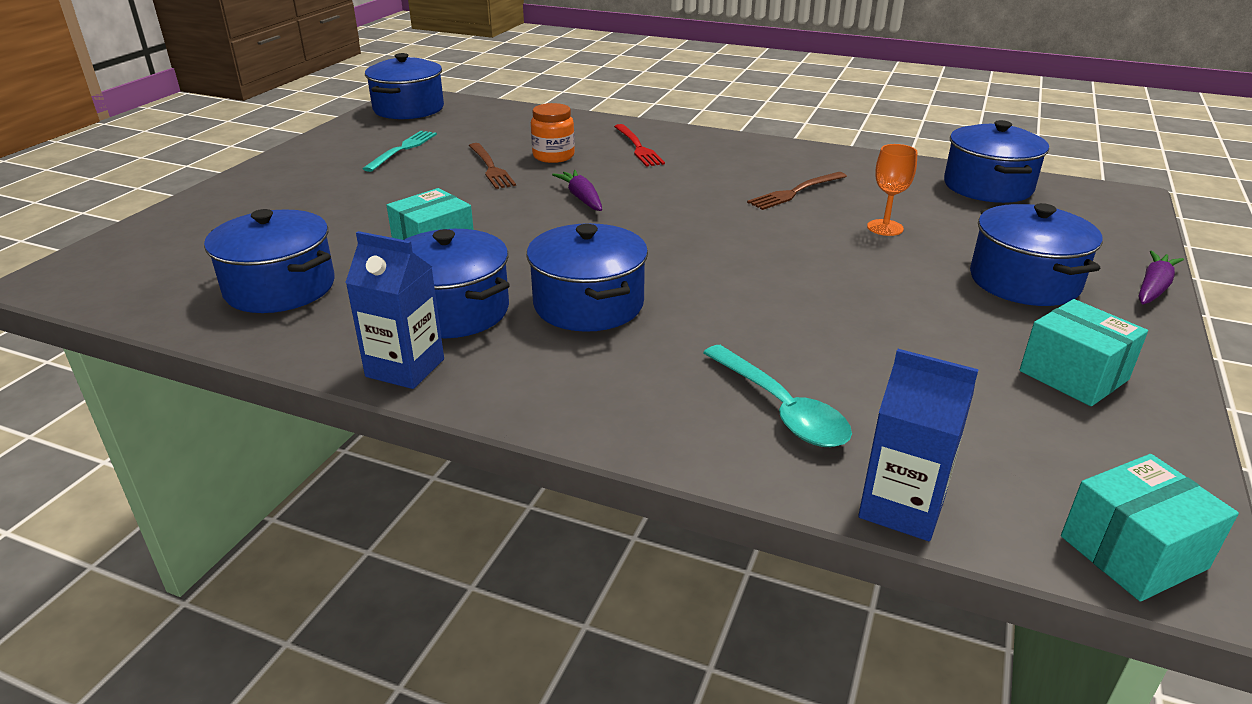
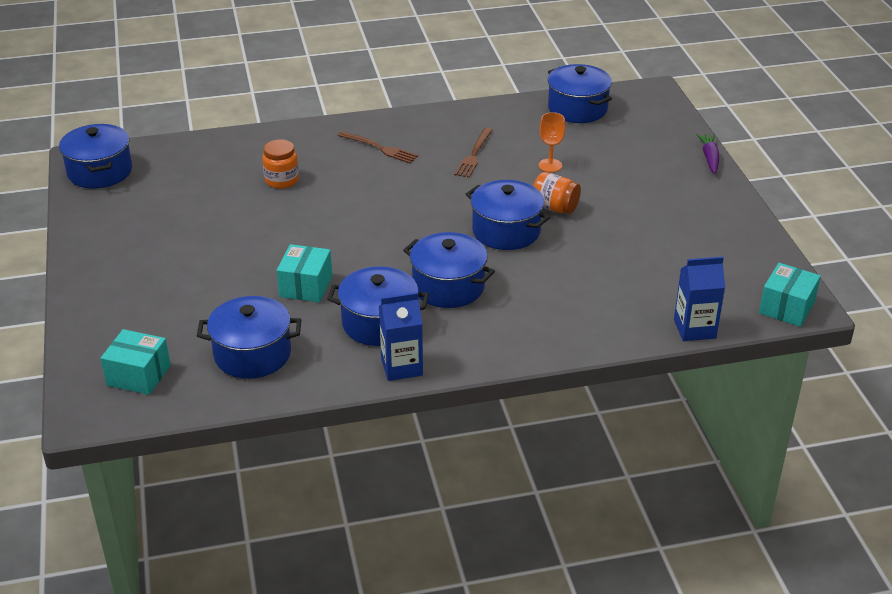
camera: 35 degrees left, 5 degrees up
turquoise fork [363,131,437,172] -> none
brown fork [469,143,516,189] -> brown fork moved to [338,131,418,163]
purple carrot [552,170,602,211] -> none
red fork [614,124,665,167] -> none
turquoise spoon [703,345,852,447] -> none
blue pot [970,203,1102,306] -> blue pot moved to [466,180,550,250]
turquoise box [1020,299,1148,406] -> turquoise box moved to [101,329,171,395]
none -> orange jar [533,172,581,214]

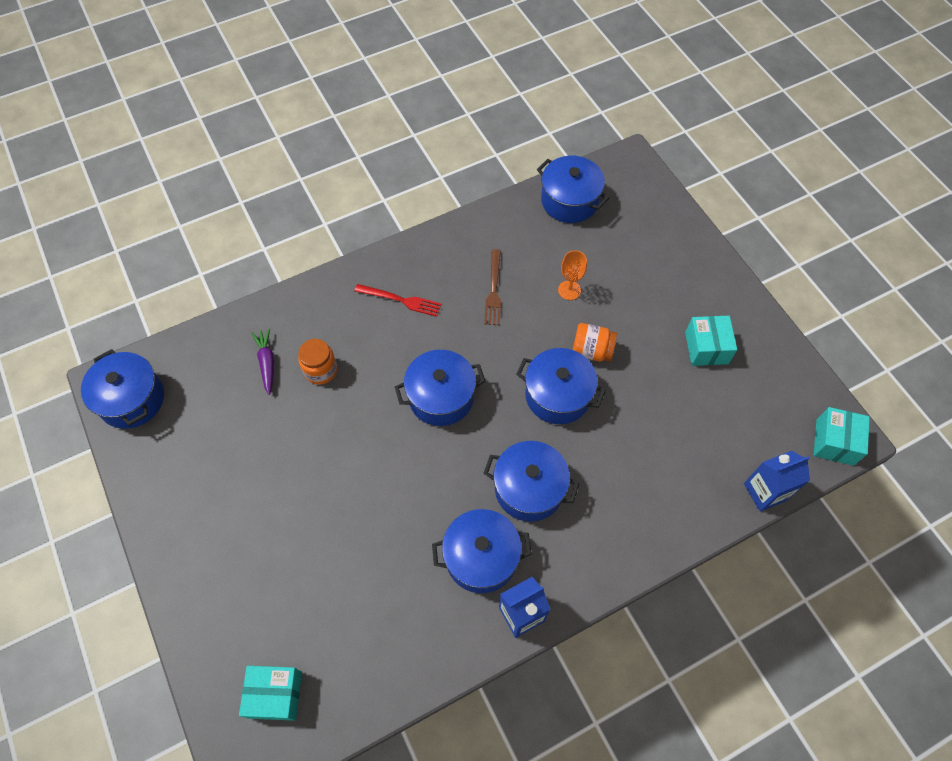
camera: 15 degrees left, 25 degrees up
blue pot [197,296,301,379] -> blue pot moved to [395,350,485,426]
turquoise box [276,244,332,302] -> turquoise box moved to [685,316,737,366]
brown fork [338,131,418,163] -> red fork [354,284,441,317]
purple carrot [696,134,719,174] -> purple carrot moved to [251,328,274,395]

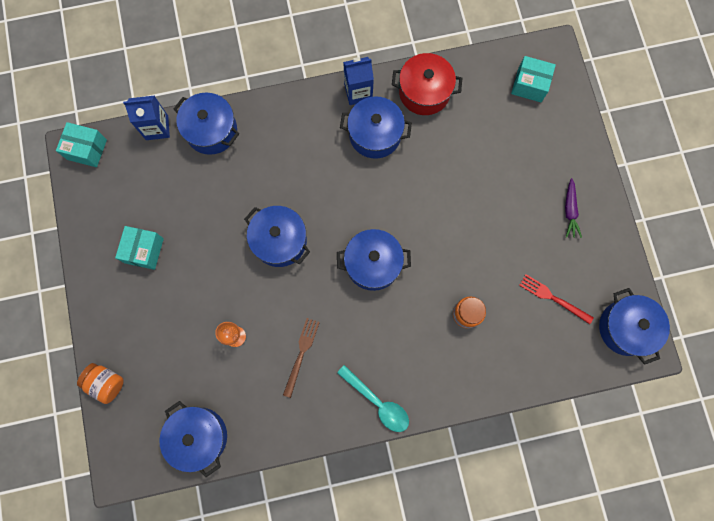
camera: 165 degrees left, 15 degrees up
purple carrot [251,328,274,395] -> purple carrot moved to [565,178,582,238]
red fork [354,284,441,317] -> red fork moved to [519,274,594,324]
blue pot [484,441,580,522] -> blue pot moved to [174,93,239,155]
orange jar [573,323,617,362] -> orange jar moved to [77,363,124,404]
turquoise box [814,407,870,466] -> turquoise box turned 75 degrees clockwise [56,122,107,167]
none -> turquoise spoon [337,365,409,432]
none -> red pot [392,53,462,115]

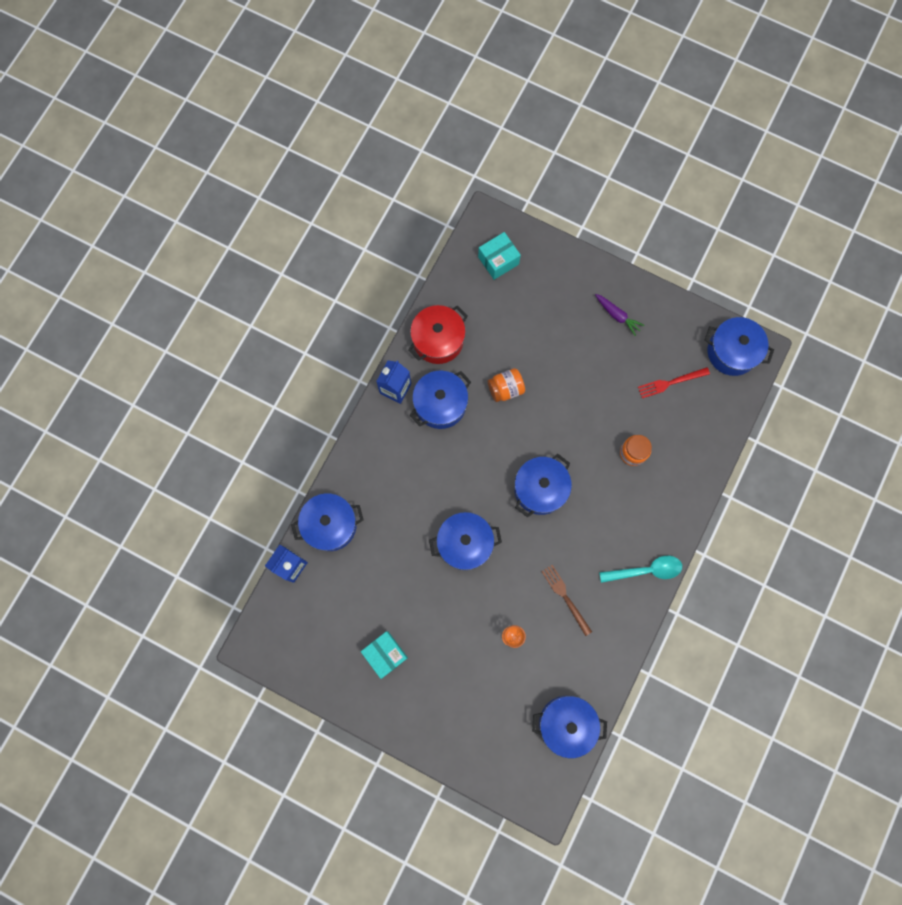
camera: 50 degrees left, 0 degrees up
turquoise box [56,122,107,167] -> none
orange jar [77,363,124,404] -> orange jar moved to [488,368,525,402]

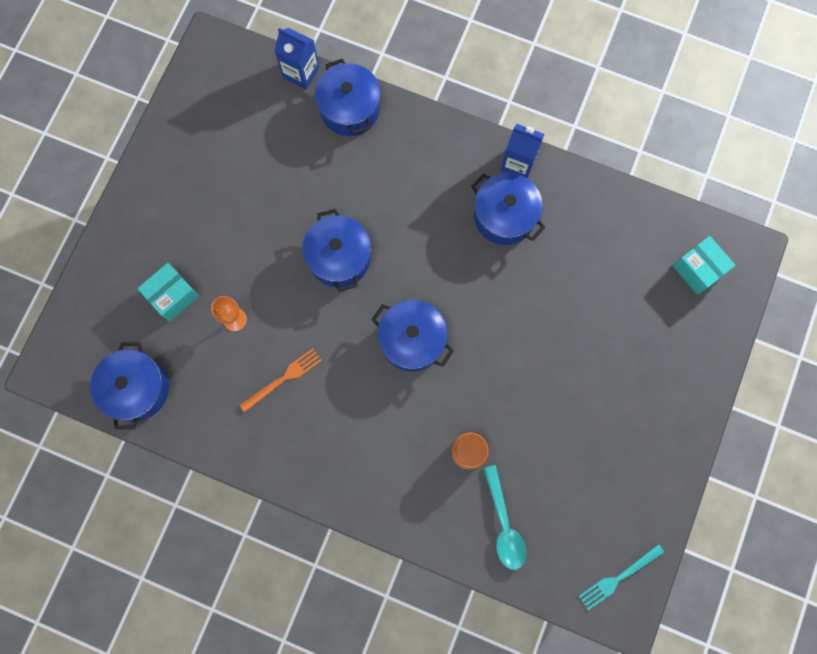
camera: 85 degrees right, 0 degrees up
turquoise box [361,631,408,679] -> turquoise box moved to [137,263,199,322]
red pot [408,305,468,364] -> none
orange jar [488,368,525,402] -> none
brown fork [541,565,592,636] -> orange fork [239,348,322,413]
purple carrot [595,294,645,336] -> none
turquoise spoon [599,556,682,583] -> turquoise spoon moved to [483,465,526,570]
red fork [638,367,710,398] -> none
blue pot [705,317,774,376] -> turquoise fork [579,544,664,610]

